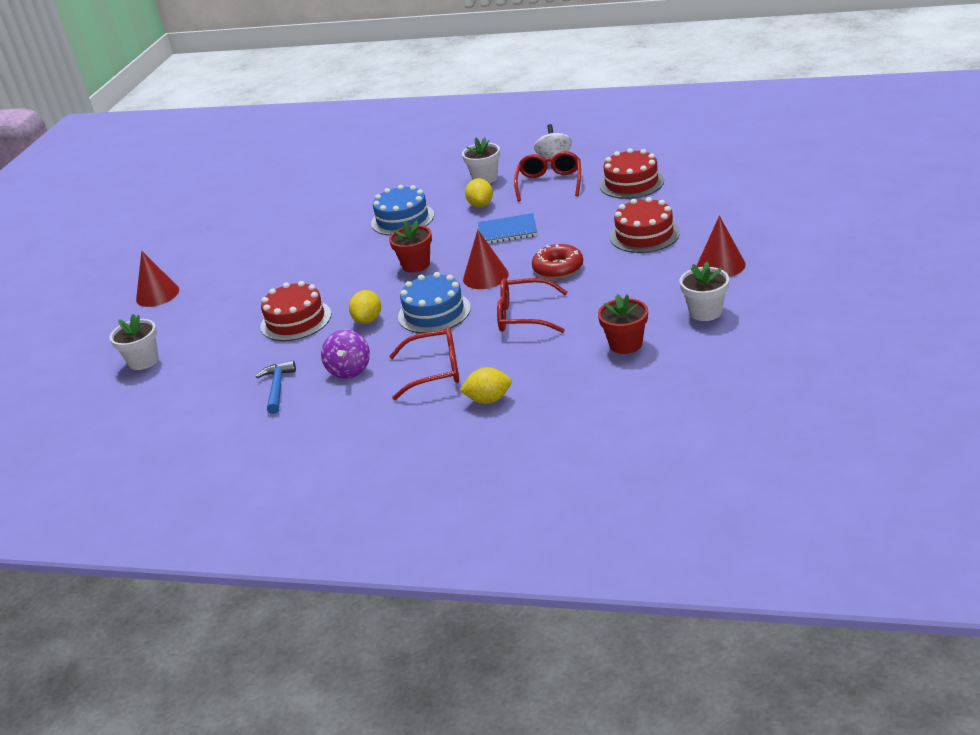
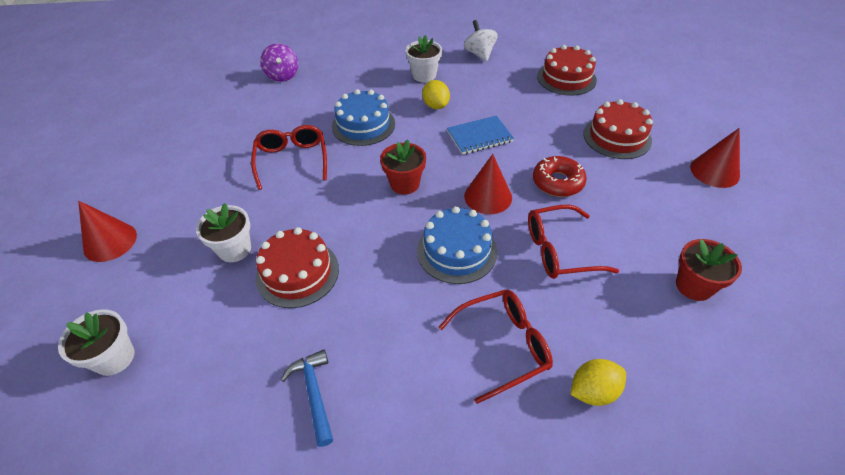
camera: 20 degrees left, 15 degrees up
purple spinning top [321,330,370,379] -> purple spinning top moved to [260,44,298,82]
yellow lemon [349,290,381,324] -> none
red glasses [514,151,581,202] -> red glasses moved to [251,125,327,190]
white flower pot [679,262,729,321] -> white flower pot moved to [196,203,251,262]

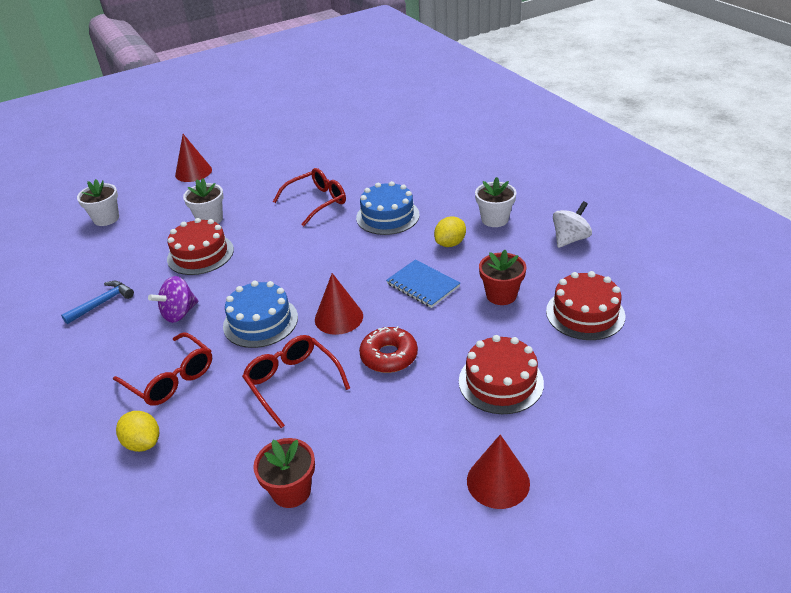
camera: 65 degrees right, 10 degrees down
purple spinning top [260,44,298,82] -> purple spinning top moved to [148,276,198,323]
red flower pot [380,139,426,195] -> red flower pot moved to [479,250,526,305]

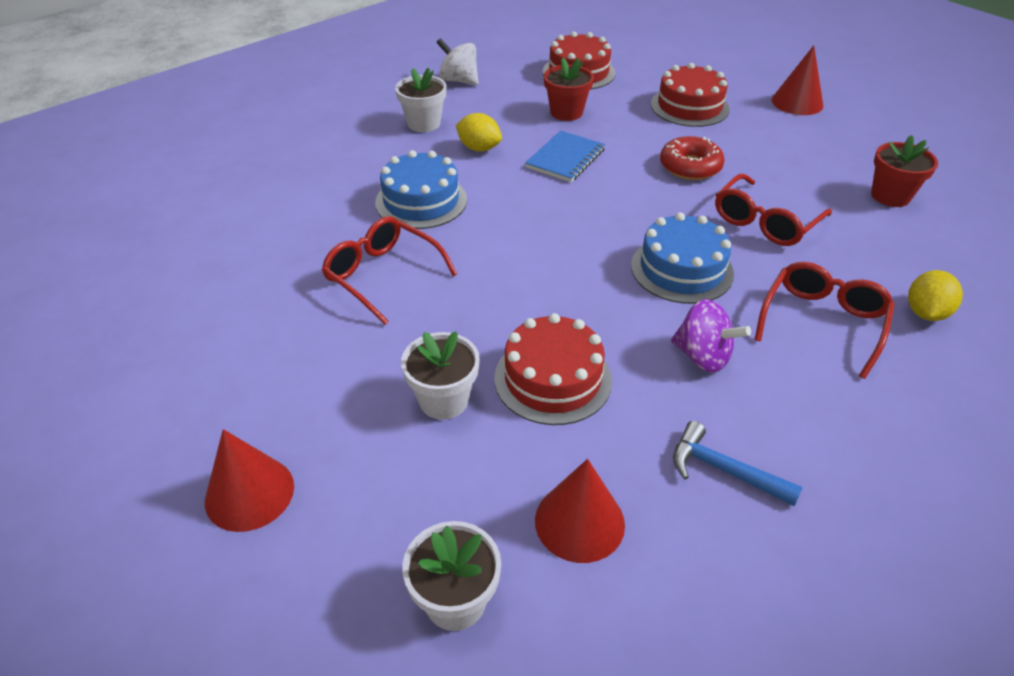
camera: 105 degrees left, 5 degrees up
red cone [315,273,363,335] -> red cone moved to [535,459,625,563]

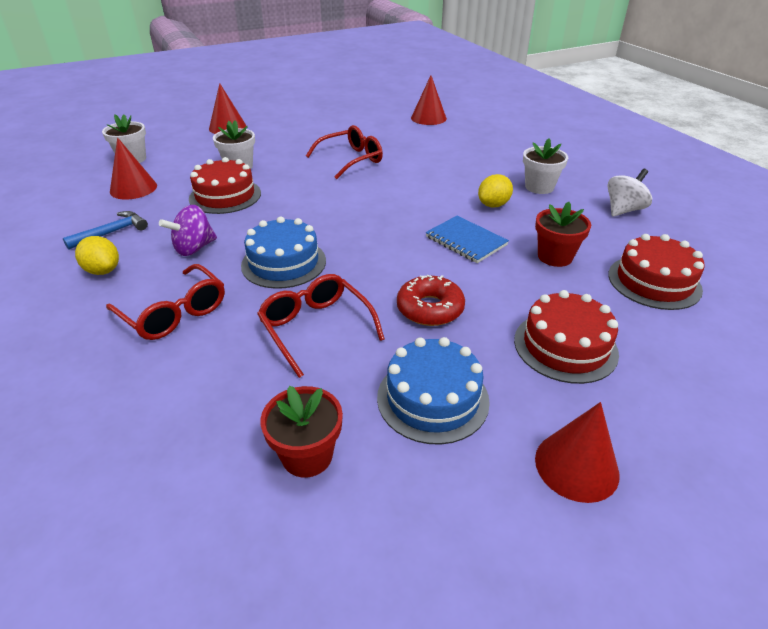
camera: 105 degrees right, 5 degrees down
blue cake [375,150,467,229] -> blue cake moved to [377,337,490,445]
yellow lemon [908,270,963,321] -> yellow lemon moved to [75,236,119,275]
none -> red cone [411,75,447,125]

